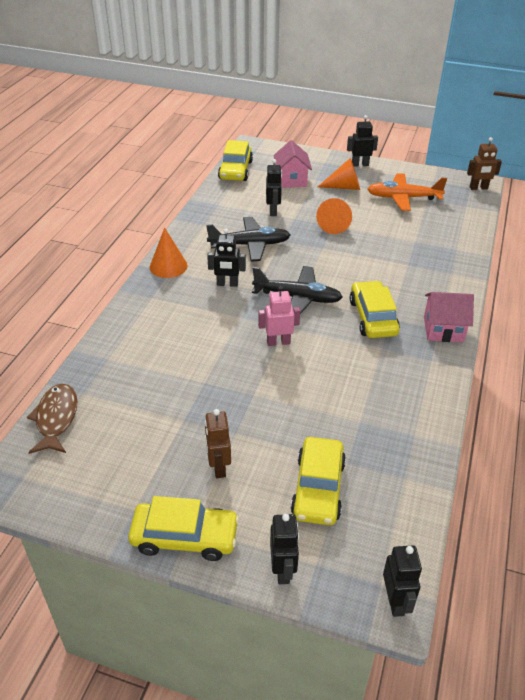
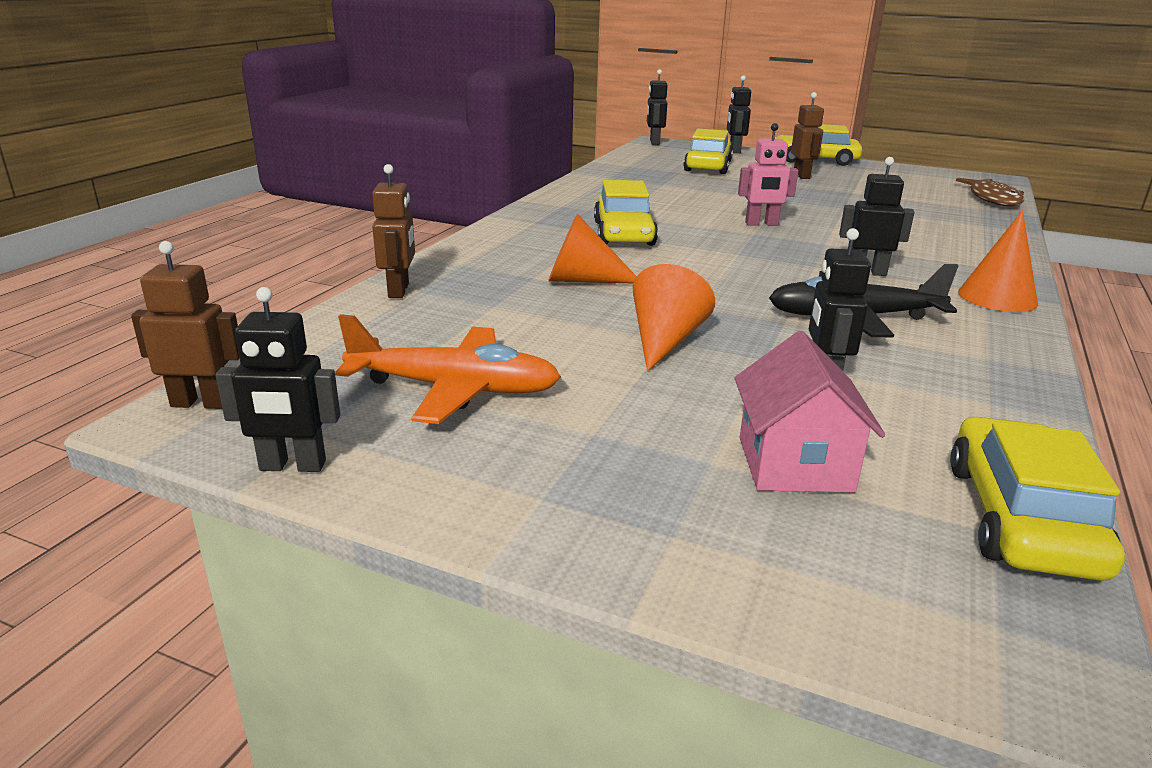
camera: 175 degrees left, 15 degrees down
black plane [252,266,343,314] -> none
orange cone [318,158,360,190] -> orange cone moved to [548,214,637,283]
black robot [347,115,378,167] -> black robot moved to [215,287,340,472]
pink house [424,292,474,342] -> none
none -> brown robot [372,164,415,298]

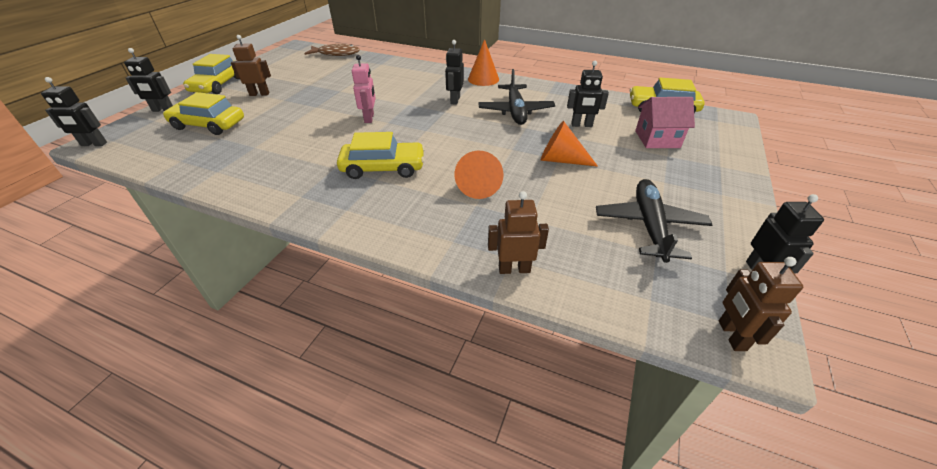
camera: 90 degrees left, 15 degrees up
orange plane [335,314,561,424] -> black plane [596,179,713,263]

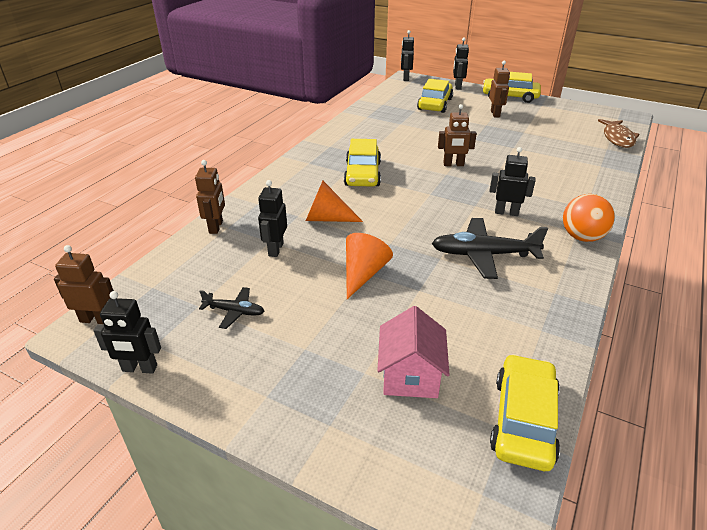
camera: 95 degrees right, 5 degrees down
pink robot [352,55,376,123] -> brown robot [438,104,477,166]
orange cone [468,39,499,86] -> orange ball [563,194,615,242]
black robot [567,61,609,127] -> black robot moved to [258,180,287,257]
black plane [596,179,713,263] -> black plane [199,287,264,329], size x0.54

